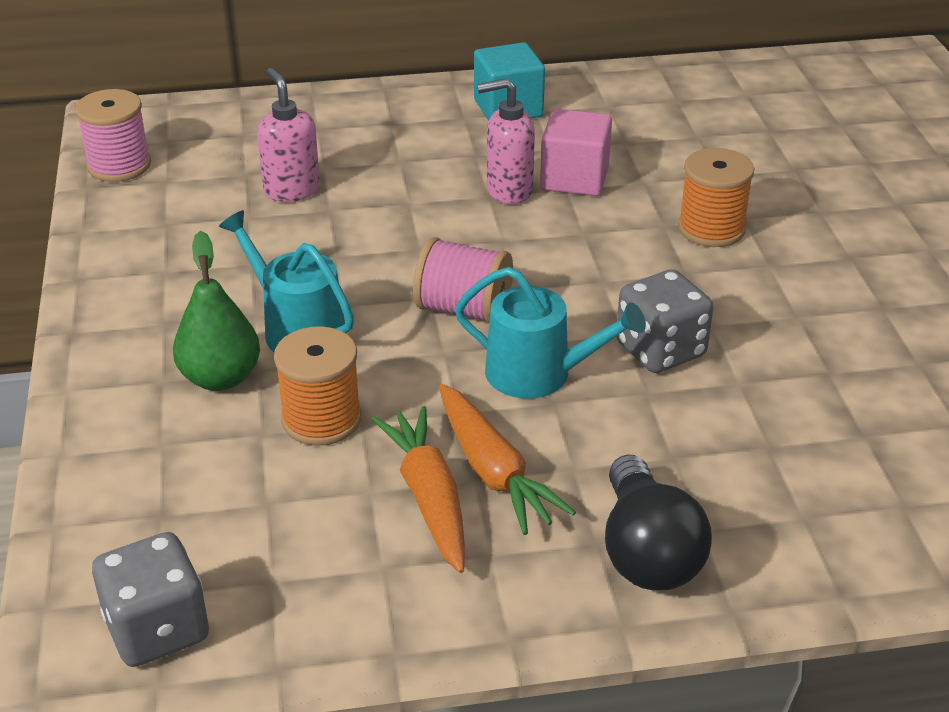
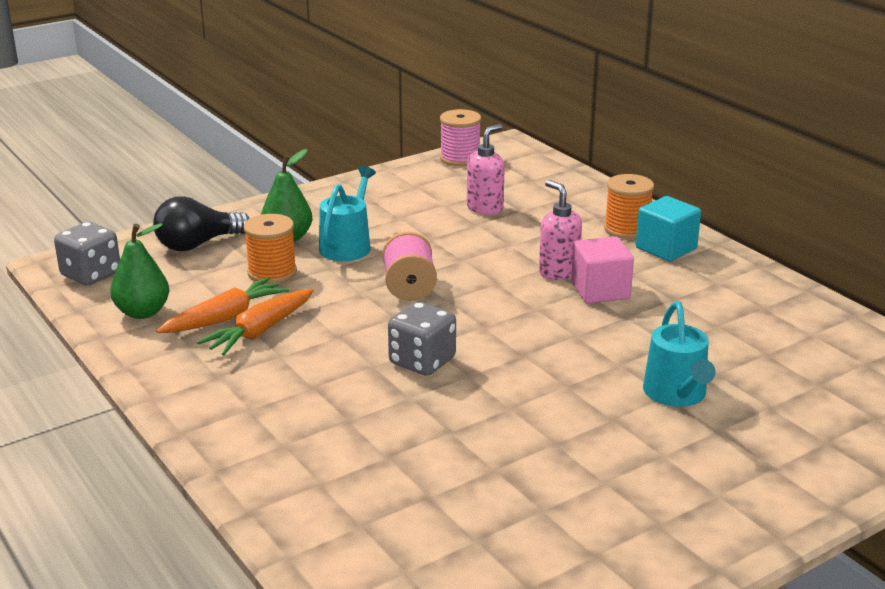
camera: 65 degrees right, 10 degrees down
turquoise watering can [455,267,646,399] -> turquoise watering can moved to [643,301,715,407]
black light bulb [605,455,712,590] -> black light bulb moved to [153,196,250,251]
orange spool [678,148,755,247] -> orange spool moved to [604,174,654,239]
none -> green pear [110,223,169,319]

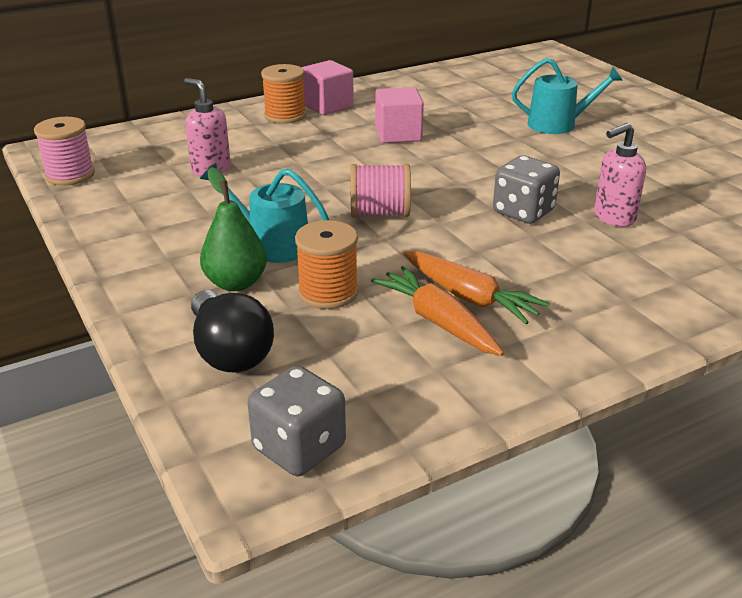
camera: 85 degrees left, 5 degrees up
green pear [110,223,169,319] -> none
pink soap dispenser [539,180,582,280] -> pink soap dispenser moved to [594,123,646,227]
turquoise cube [636,196,701,262] -> pink cube [301,60,354,115]

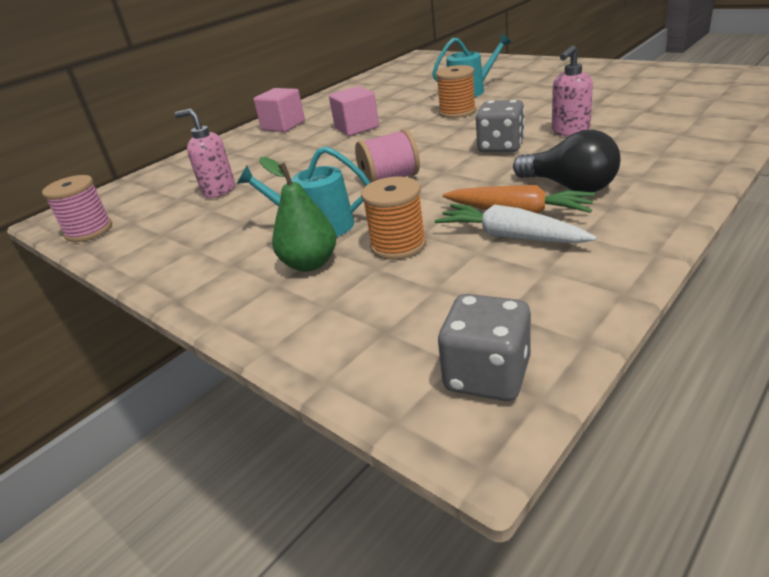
camera: 15 degrees left, 0 degrees up
black light bulb [191,290,274,372] -> black light bulb moved to [513,130,620,192]
orange spool [261,64,306,124] -> orange spool moved to [436,65,476,118]
orange carrot [371,266,504,356] -> white carrot [435,204,597,244]

